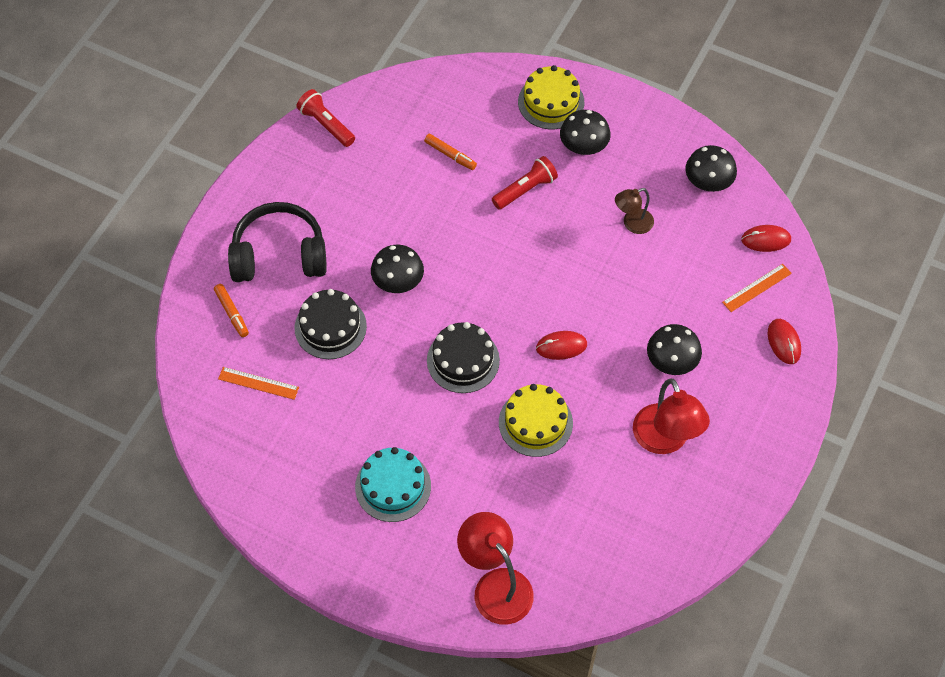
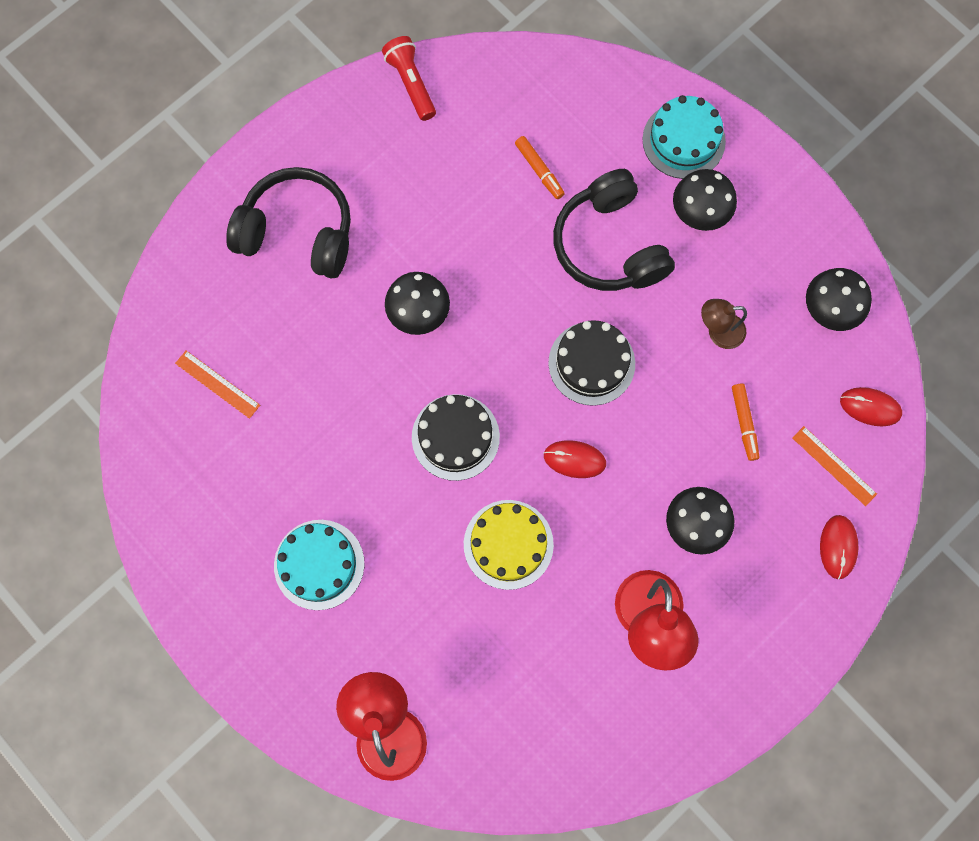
camera: 20 degrees right, 15 degrees up
orange marker [214,284,249,337] -> orange marker moved to [732,384,759,461]
black cake [294,289,367,359] -> black cake moved to [548,320,635,406]
red flashlight [492,156,558,210] -> black headphones [553,169,675,291]
yellow cake [518,65,584,129] -> turquoise cake [642,95,726,179]
orange ruler [722,264,792,312] -> orange ruler turned 60 degrees clockwise [792,426,877,506]

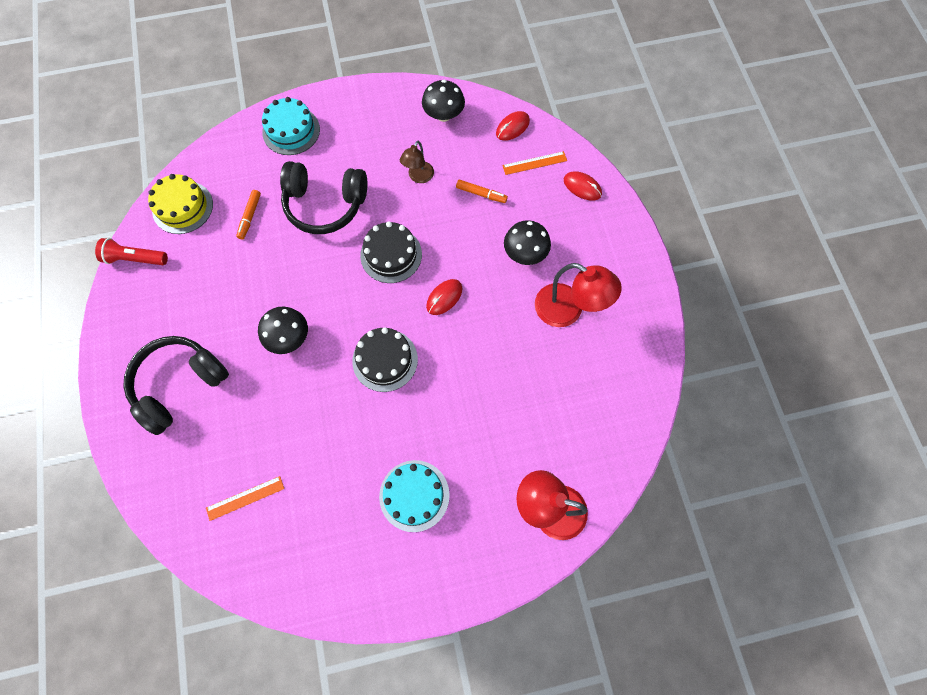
camera: 60 degrees left, 5 degrees down
yellow cake [464,500,554,590] -> yellow cake moved to [148,174,213,234]
orange marker [515,136,565,199] -> orange marker turned 105 degrees clockwise [236,190,261,240]
black mushroom [673,169,737,231] -> none

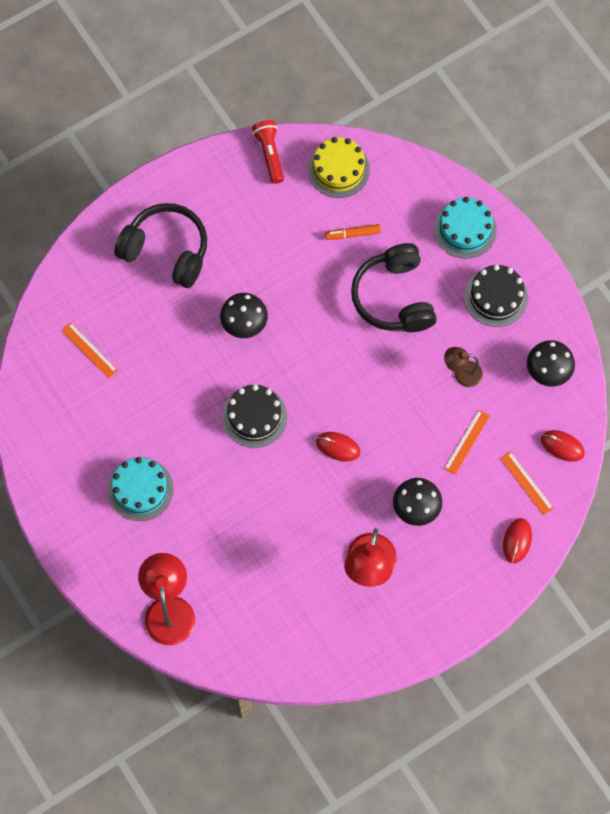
camera: 70 degrees right, 0 degrees up
black cake [360,221,422,283] -> black cake moved to [464,265,528,327]
orange marker [456,180,508,203] -> orange ruler [444,410,490,475]

